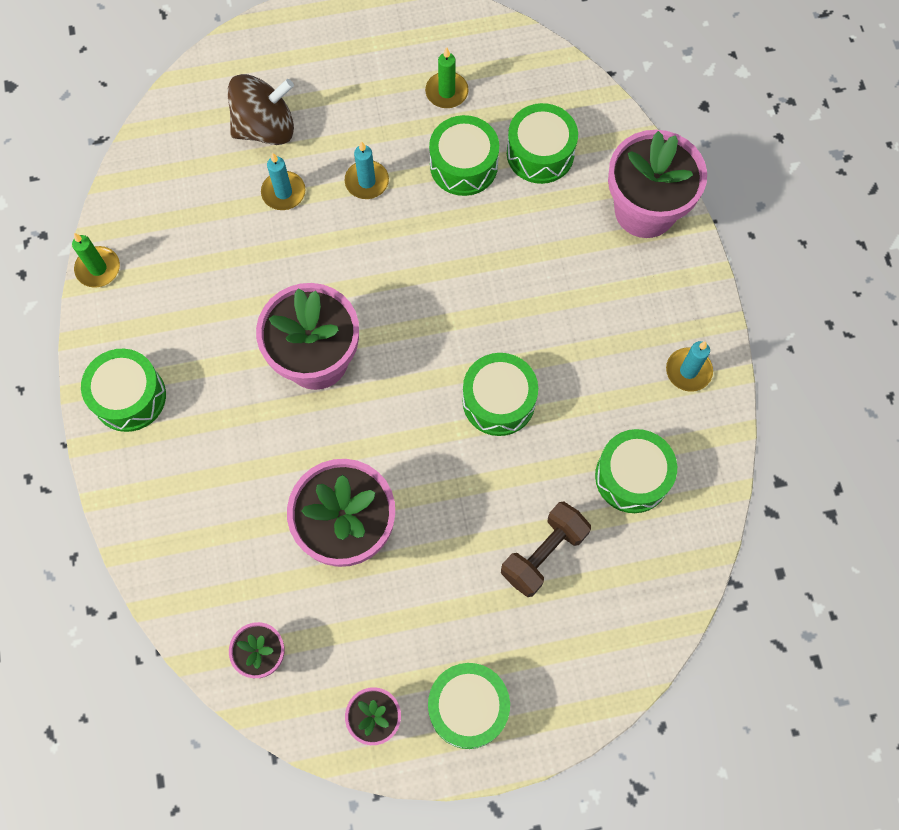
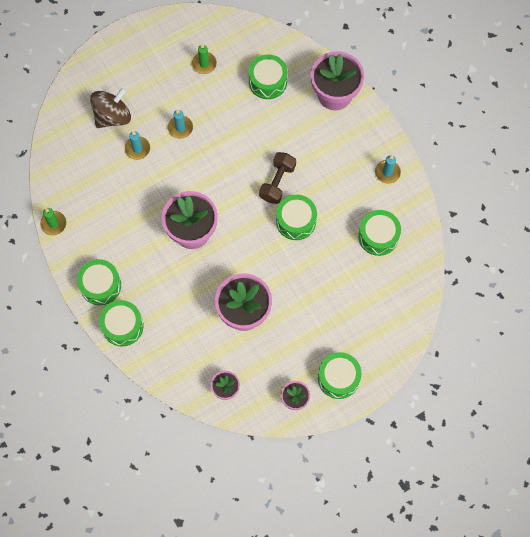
camera: 20 degrees left, 0 degrees up
green drum [429,115,499,196] -> green drum moved to [99,300,144,347]
brown dumbbell [501,502,591,597] -> brown dumbbell moved to [259,152,296,204]

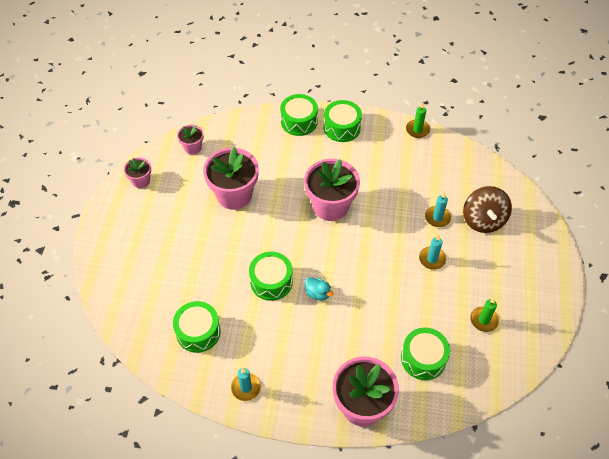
camera: 130 degrees right, 15 degrees down
brown dumbbell [259,152,296,204] -> turquoise duck [305,277,333,301]
green drum [318,352,362,399] -> none

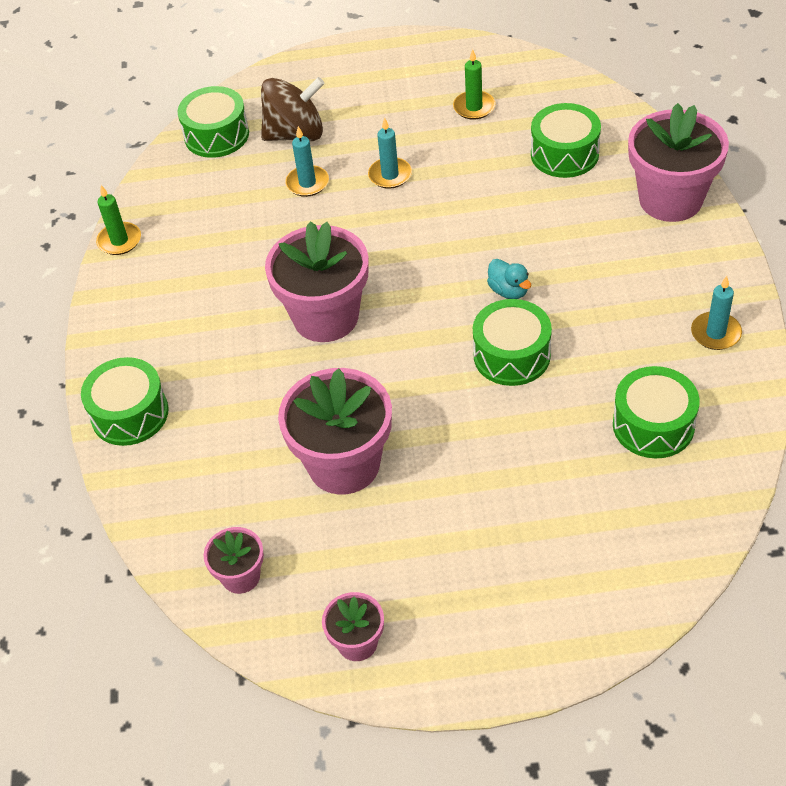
camera: 100 degrees left, 5 degrees down
turquoise duck [305,277,333,301] -> turquoise duck turned 120 degrees clockwise [487,259,531,299]
green drum [324,100,362,142] -> green drum moved to [178,86,249,158]

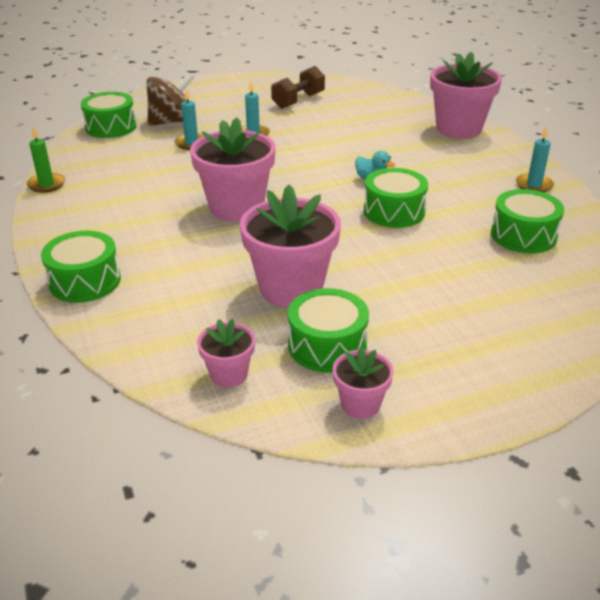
camera: 20 degrees left, 15 degrees down
green candle [453,49,495,120] -> brown dumbbell [271,66,325,109]
green drum [531,103,601,178] -> green drum moved to [288,288,369,373]

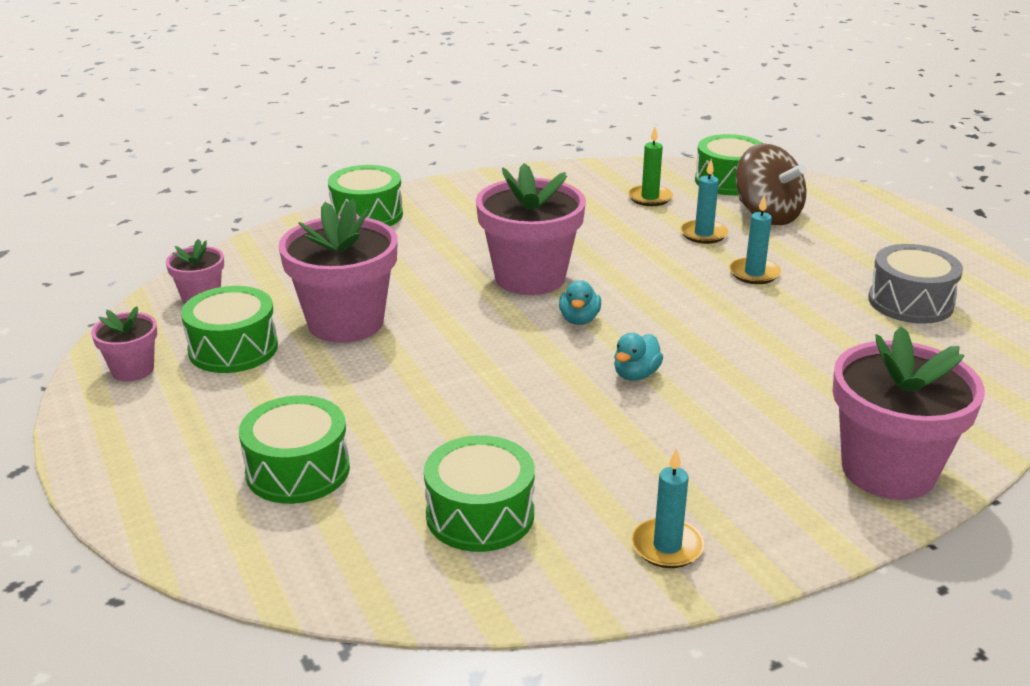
camera: 85 degrees right, 5 degrees down
green candle [27,126,65,193] -> green candle moved to [628,127,673,206]
brown dumbbell [271,66,325,109] -> grey drum [868,244,963,324]
green drum [364,168,428,228] -> green drum moved to [239,395,350,504]
none -> turquoise duck [559,280,601,325]

